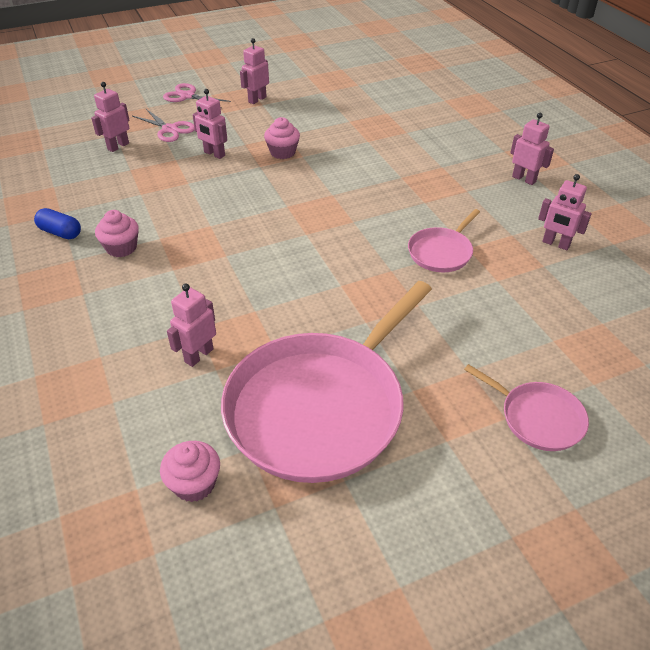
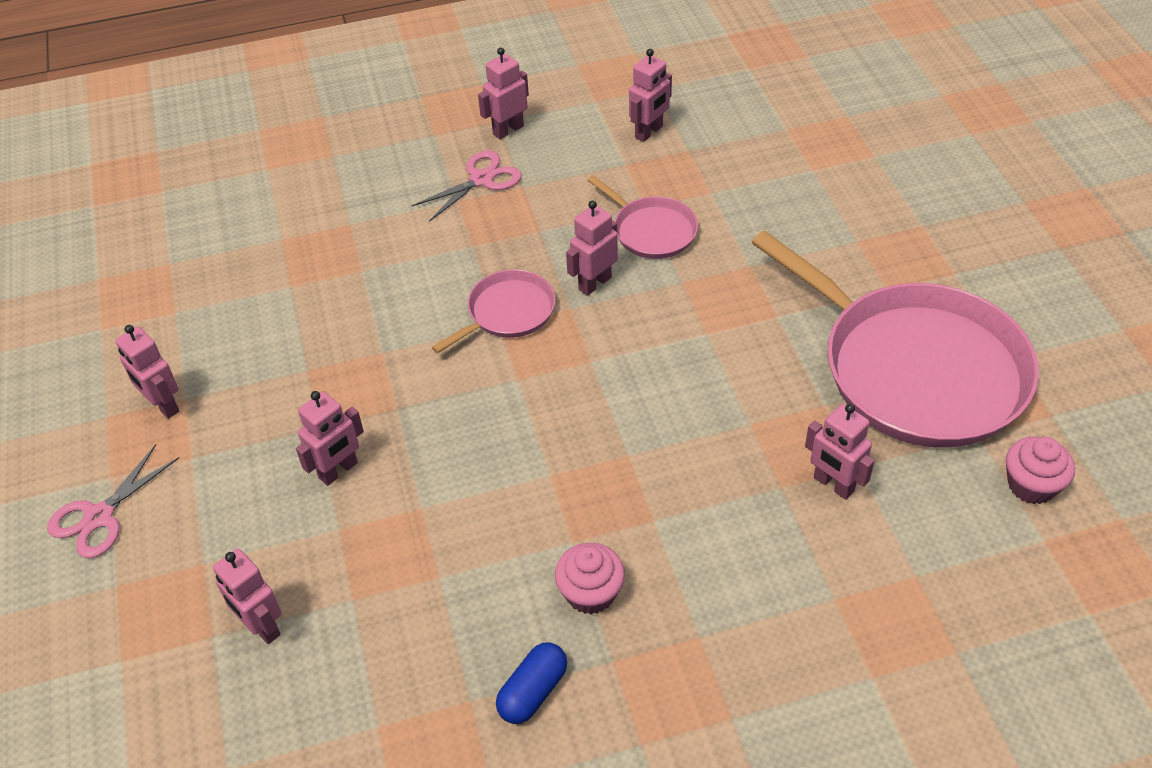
camera: 80 degrees left, 5 degrees up
pink scissors [132,109,195,142] -> pink scissors moved to [412,151,522,222]
pink cupcake [264,117,300,159] -> none
pink pan [464,364,589,451] -> pink pan moved to [432,269,556,353]
none -> pink robot [566,200,618,296]

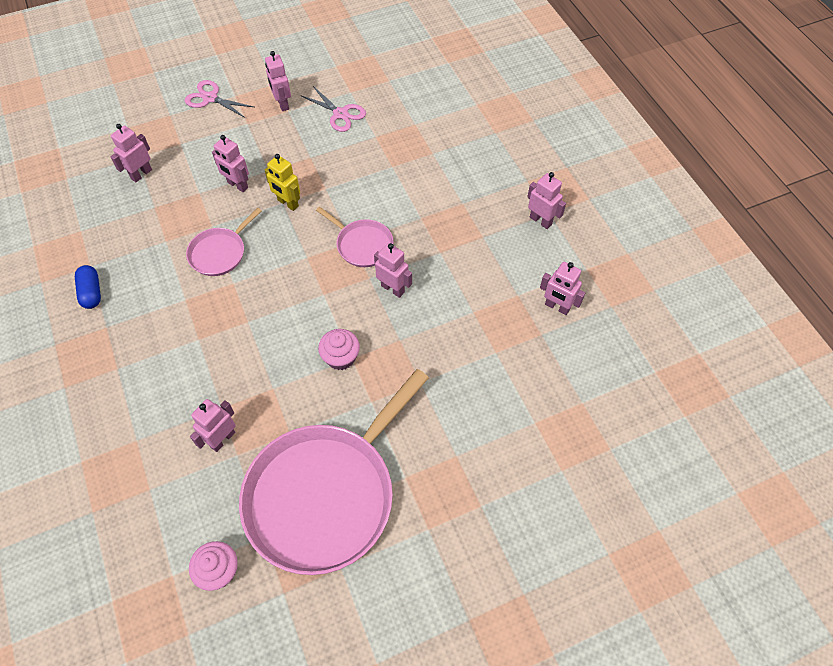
camera: 80 degrees right, 10 degrees up
pink robot [116,325,179,419] -> pink robot turned 60 degrees counterclockwise [265,51,291,111]
pink scissors [412,151,522,222] -> pink scissors moved to [300,86,366,132]
blue capsule [496,642,567,724] -> blue capsule turned 45 degrees clockwise [75,265,101,309]
pink cupcake [555,543,625,614] -> pink cupcake moved to [318,329,360,370]
pink pan [587,176,698,259] -> pink pan moved to [186,208,262,276]
none -> yellow robot [265,154,300,211]

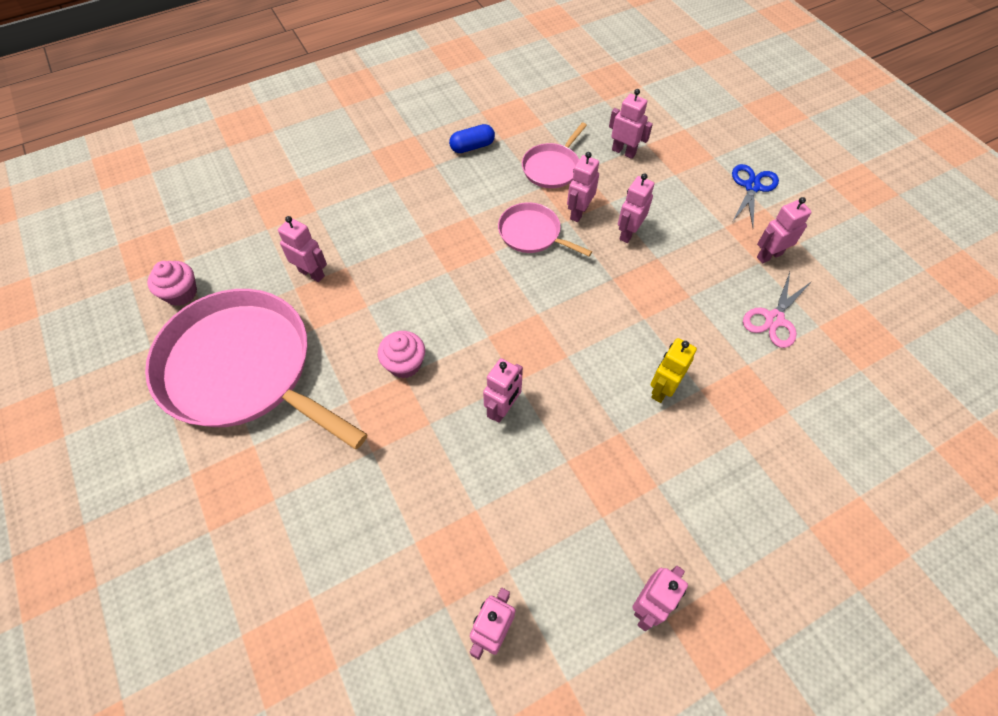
camera: 85 degrees right, 0 degrees up
pink scissors [185,80,254,118] -> blue scissors [732,164,779,228]
yellow robot [265,154,300,211] -> yellow robot moved to [650,338,697,403]
pink pan [316,207,394,267] -> pink pan moved to [522,122,587,188]
none -> pink robot [567,152,599,222]

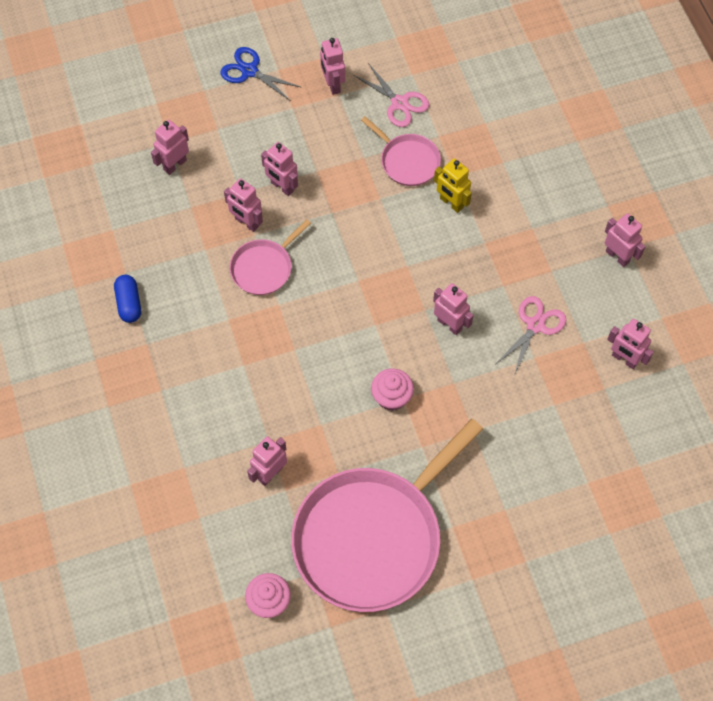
camera: 80 degrees left, 5 degrees up
pink pan [522,122,587,188] -> pink pan moved to [361,117,441,186]
none -> pink scissors [496,296,566,376]

